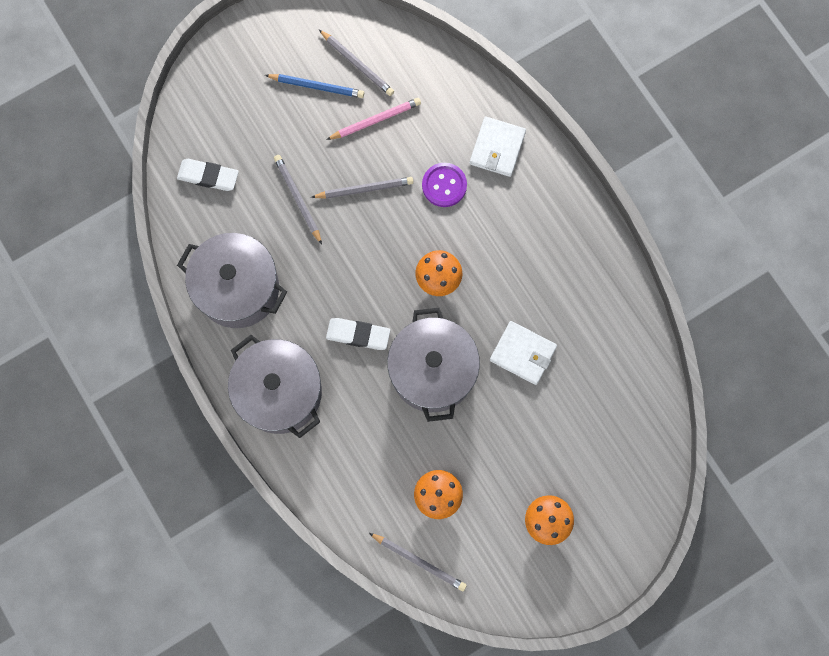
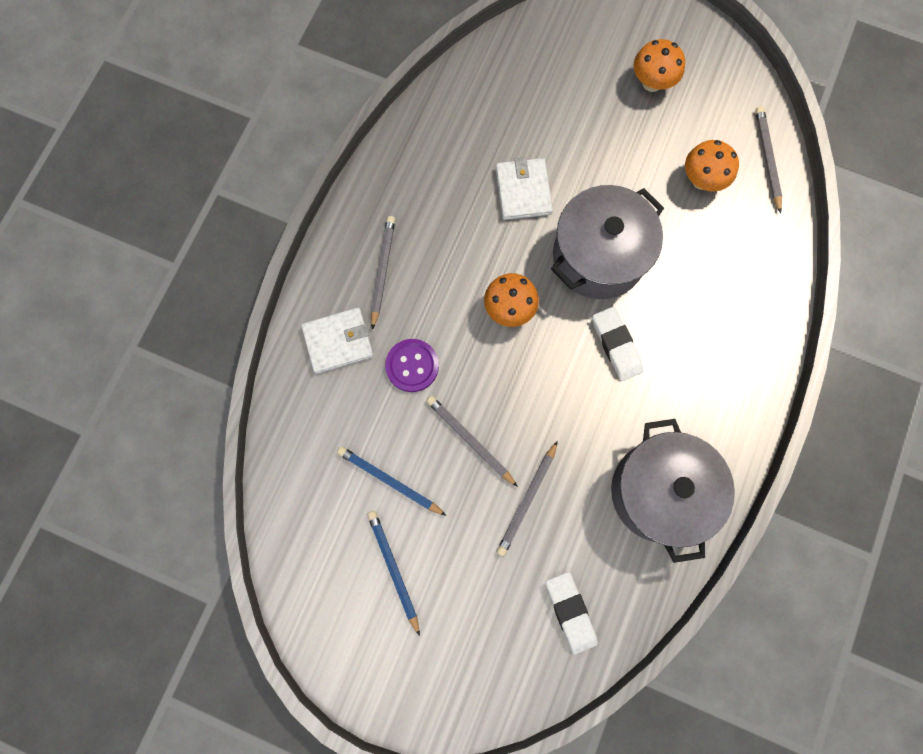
camera: 125 degrees left, 0 degrees up
grey pot [228,335,322,438] -> none
grey pencil [319,30,394,96] -> grey pencil moved to [371,216,395,330]
pink pencil [326,98,421,140] -> blue pencil [337,446,447,516]

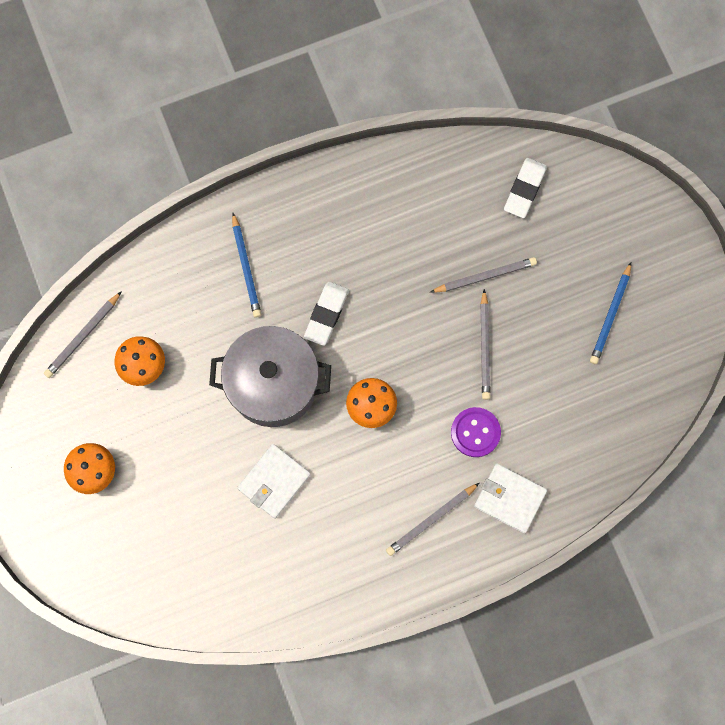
camera: 135 degrees left, 0 degrees up
blue pencil [337,446,447,516] -> blue pencil moved to [232,213,261,318]
grey pot [611,419,735,563] -> none

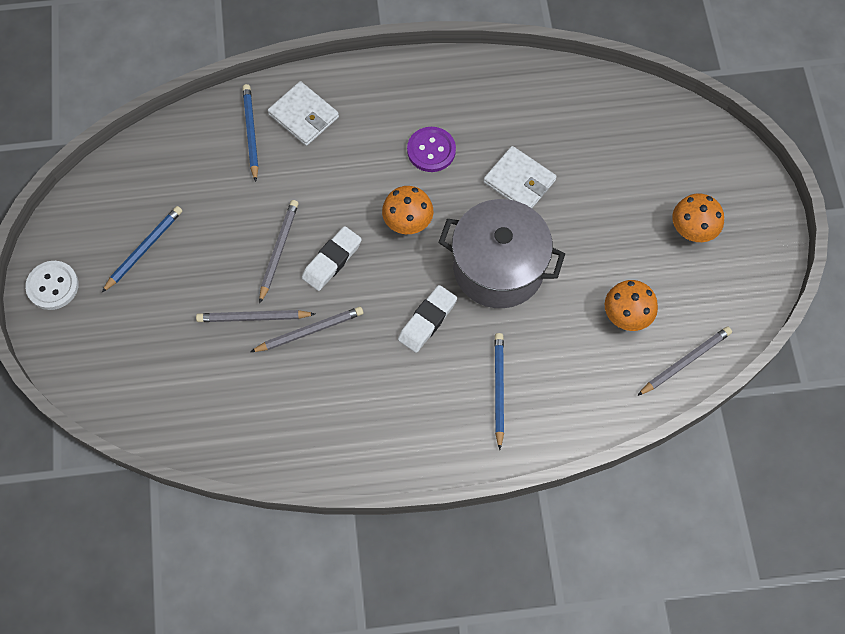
camera: 165 degrees left, 10 degrees down
white wallet [237,444,311,519] -> white wallet turned 75 degrees clockwise [483,146,557,208]
grey pencil [386,483,479,556] -> grey pencil moved to [250,307,363,352]
purple button [451,407,501,457] -> purple button moved to [407,127,456,172]
white eraser [504,158,547,218] -> white eraser moved to [302,226,362,291]
none -> white button [25,261,79,310]
none -> blue pencil [242,84,259,182]

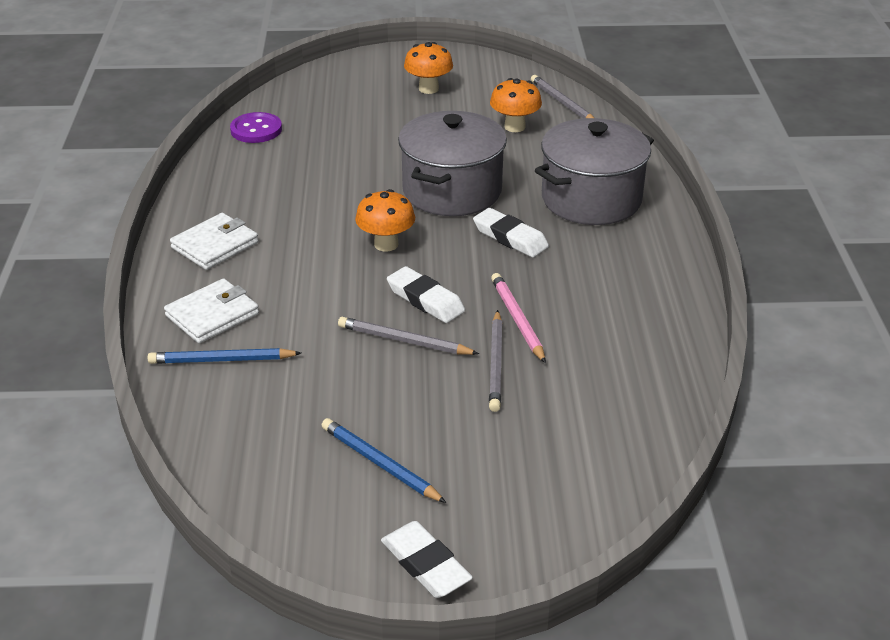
camera: 85 degrees left, 30 degrees down
white button [25,261,79,310] -> white eraser [381,521,473,598]
grey pencil [250,307,363,352] -> pink pencil [491,273,546,363]
purple button [407,127,456,172] -> purple button moved to [230,112,282,143]
white wallet [483,146,557,208] -> white wallet moved to [170,213,259,270]
blue pencil [494,333,504,450] -> grey pot [535,118,654,225]

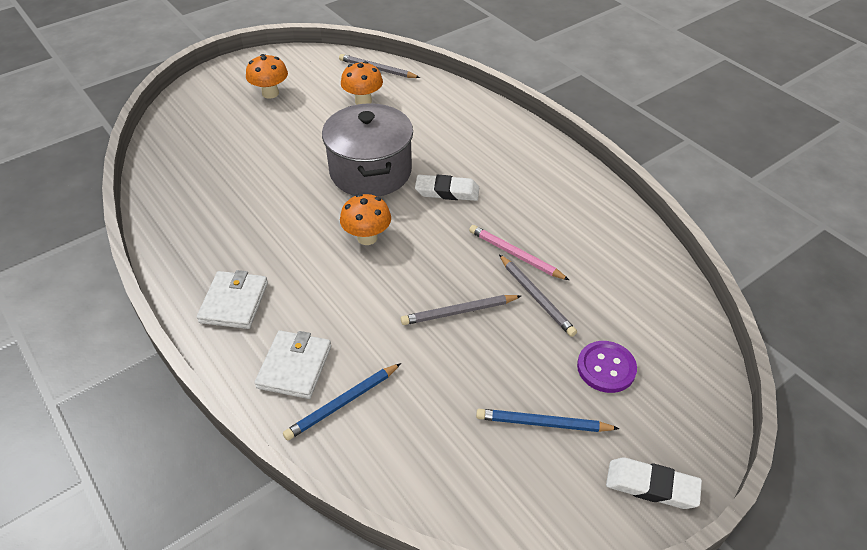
camera: 35 degrees left, 10 degrees up
purple button [230,112,282,143] -> purple button moved to [577,341,637,393]
white eraser [387,266,465,323] -> none
grey pot [535,118,654,225] -> none

